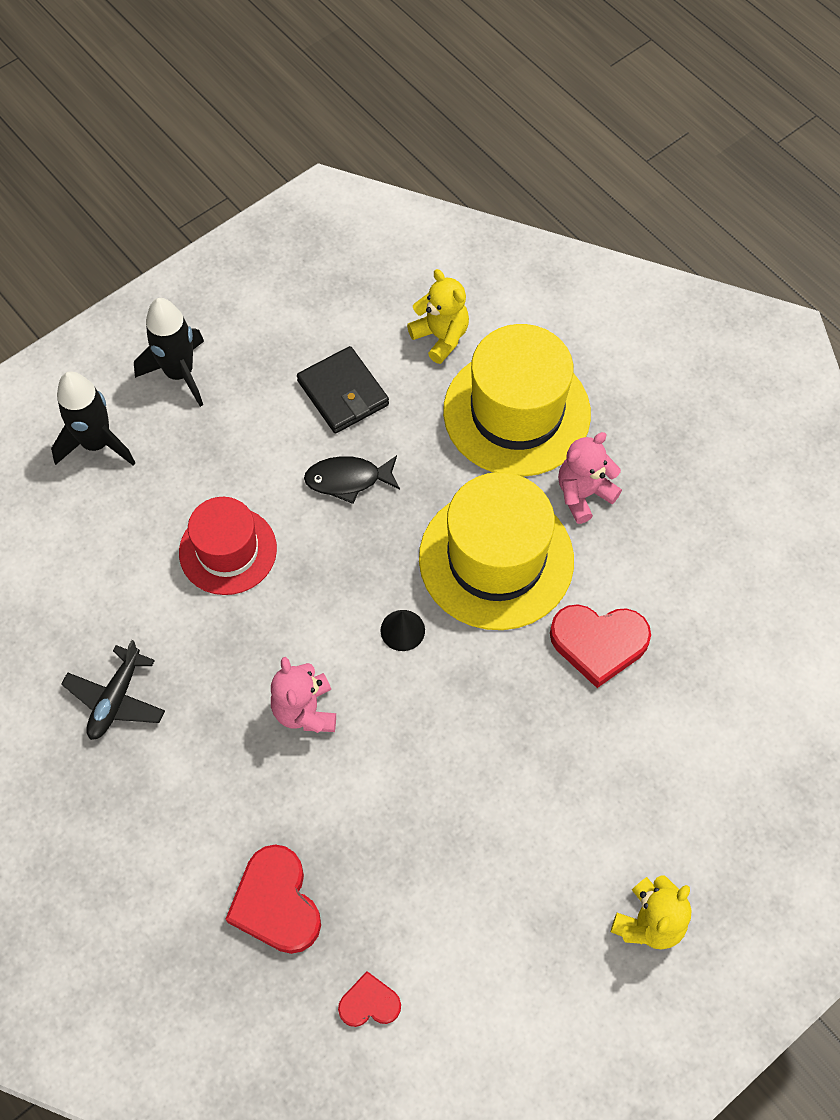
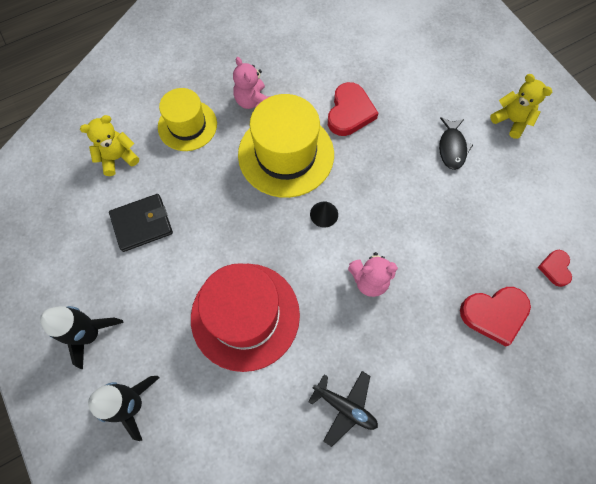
camera: 80 degrees left, 5 degrees up
red hat [179,497,277,595] -> red hat [191,263,300,372], size x1.58
black fish [304,455,400,504] -> black fish moved to [439,117,473,170]
yellow hat [443,324,591,477] -> yellow hat [158,88,217,151], size x0.63

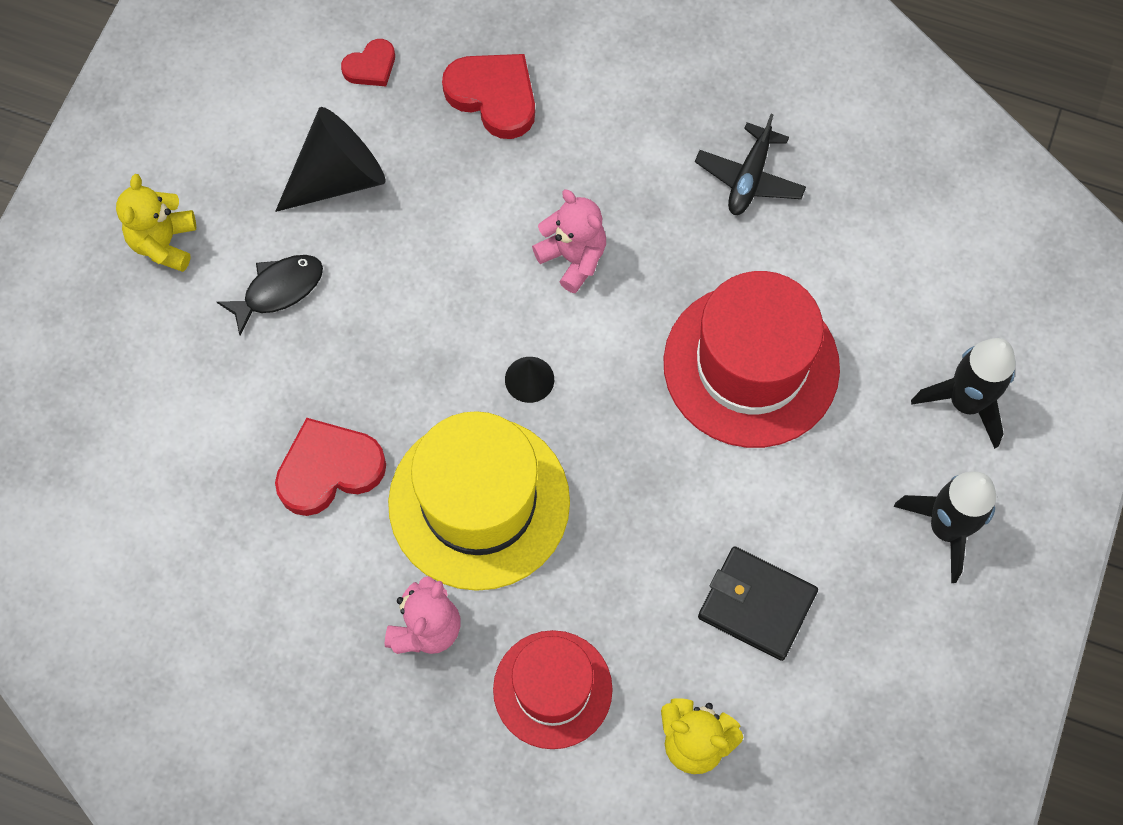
camera: 130 degrees left, 0 degrees up
yellow hat [158,88,217,151] -> red hat [493,630,613,749]
black plane [308,371,378,447] -> black plane turned 150 degrees counterclockwise [695,114,806,215]
none -> black cone [275,107,386,212]

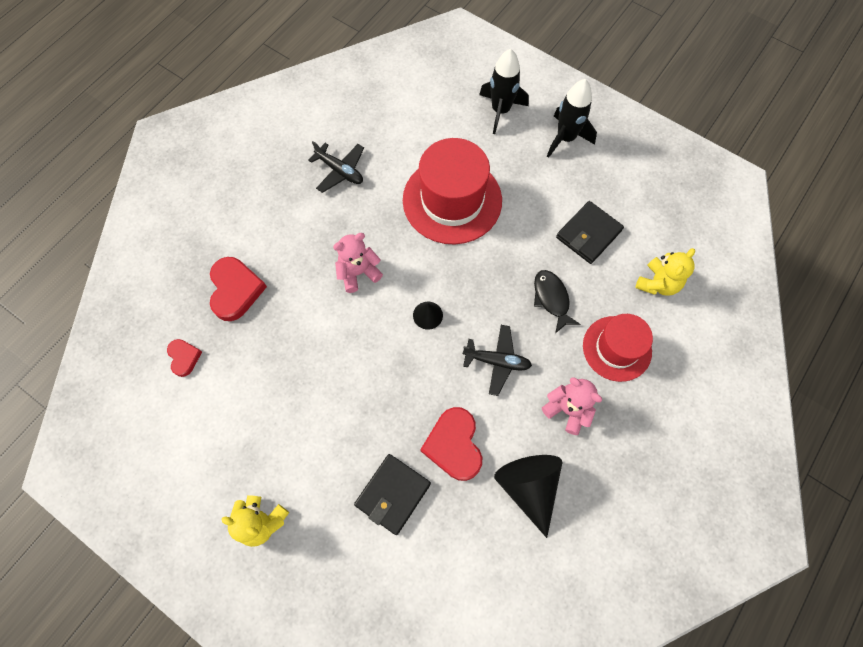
camera: 75 degrees left, 0 degrees up
black fish [217,255,323,335] -> black fish moved to [534,270,581,333]
black cone [275,107,386,212] -> black cone moved to [494,455,563,538]
yellow hat [388,411,570,591] -> black plane [463,325,532,396]
red heart [442,54,535,139] -> red heart turned 120 degrees clockwise [210,257,267,321]
none -> black wallet [354,454,431,535]

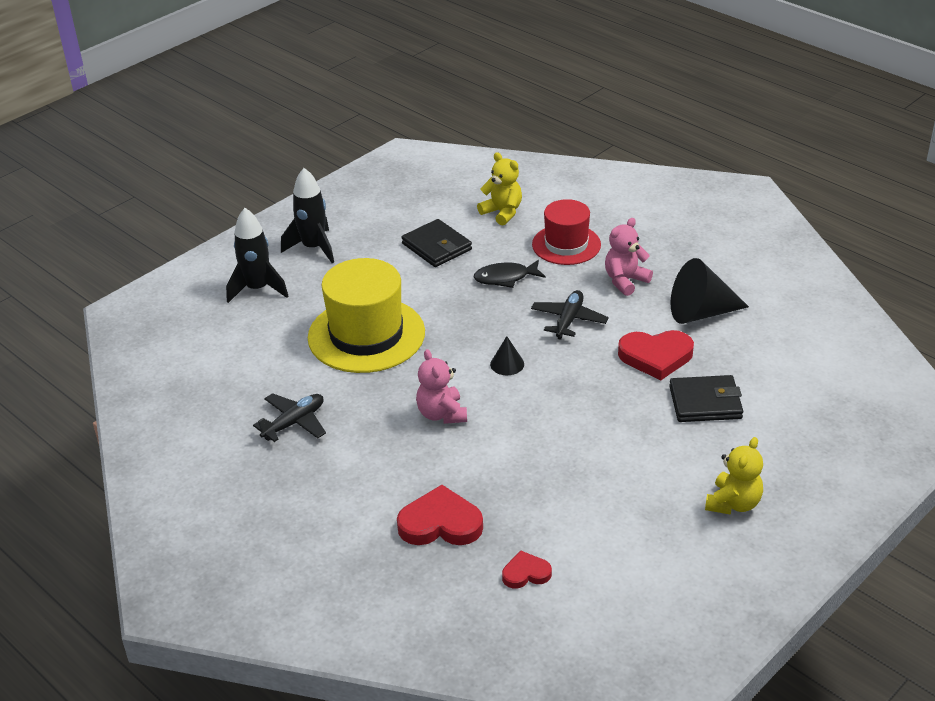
camera: 80 degrees left, 30 degrees down
black wallet [354,454,431,535] -> black wallet turned 45 degrees counterclockwise [669,375,743,422]
red hat [403,138,502,244] -> yellow hat [308,258,425,373]

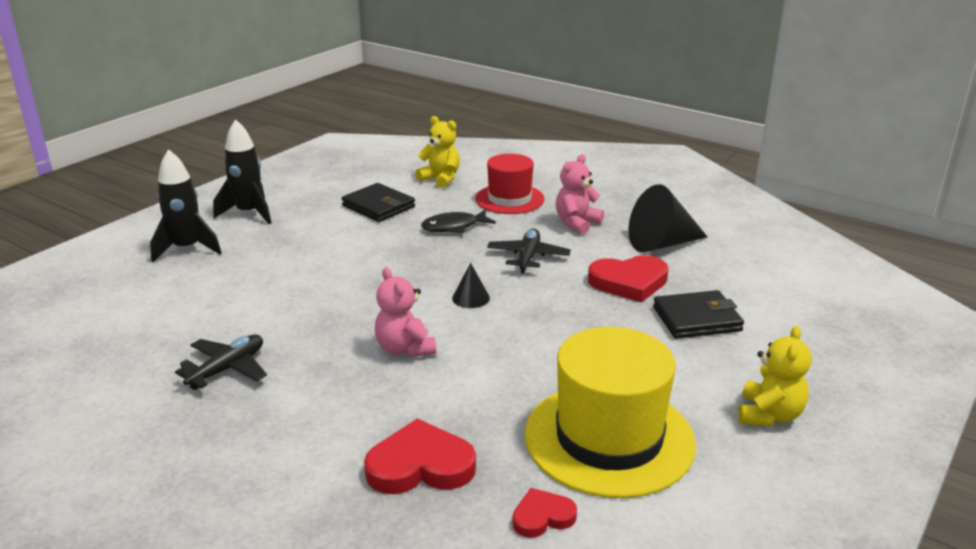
camera: 10 degrees left, 10 degrees down
yellow hat [308,258,425,373] -> yellow hat moved to [525,327,696,498]

